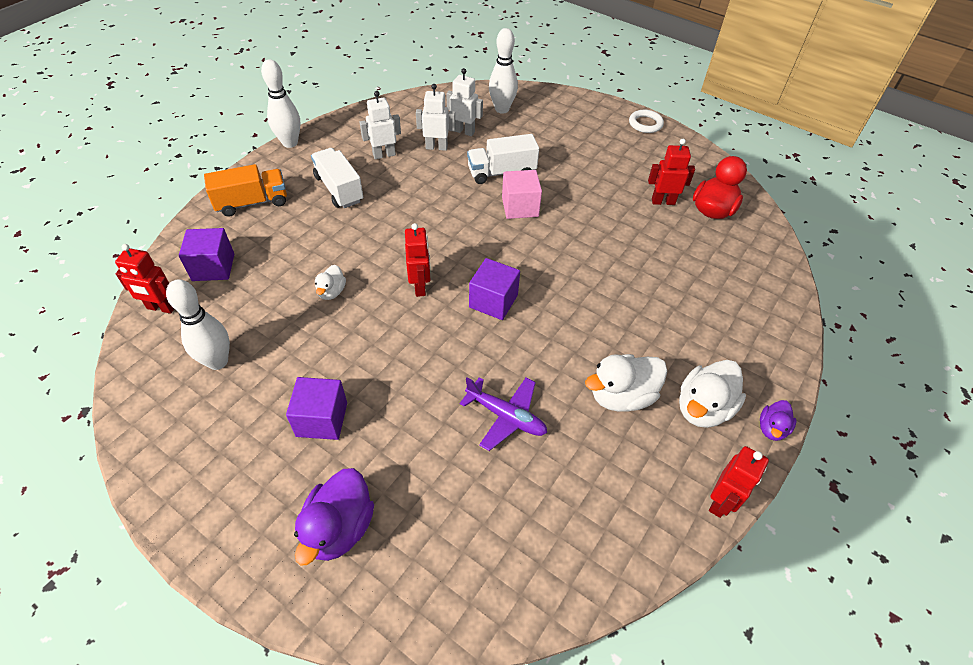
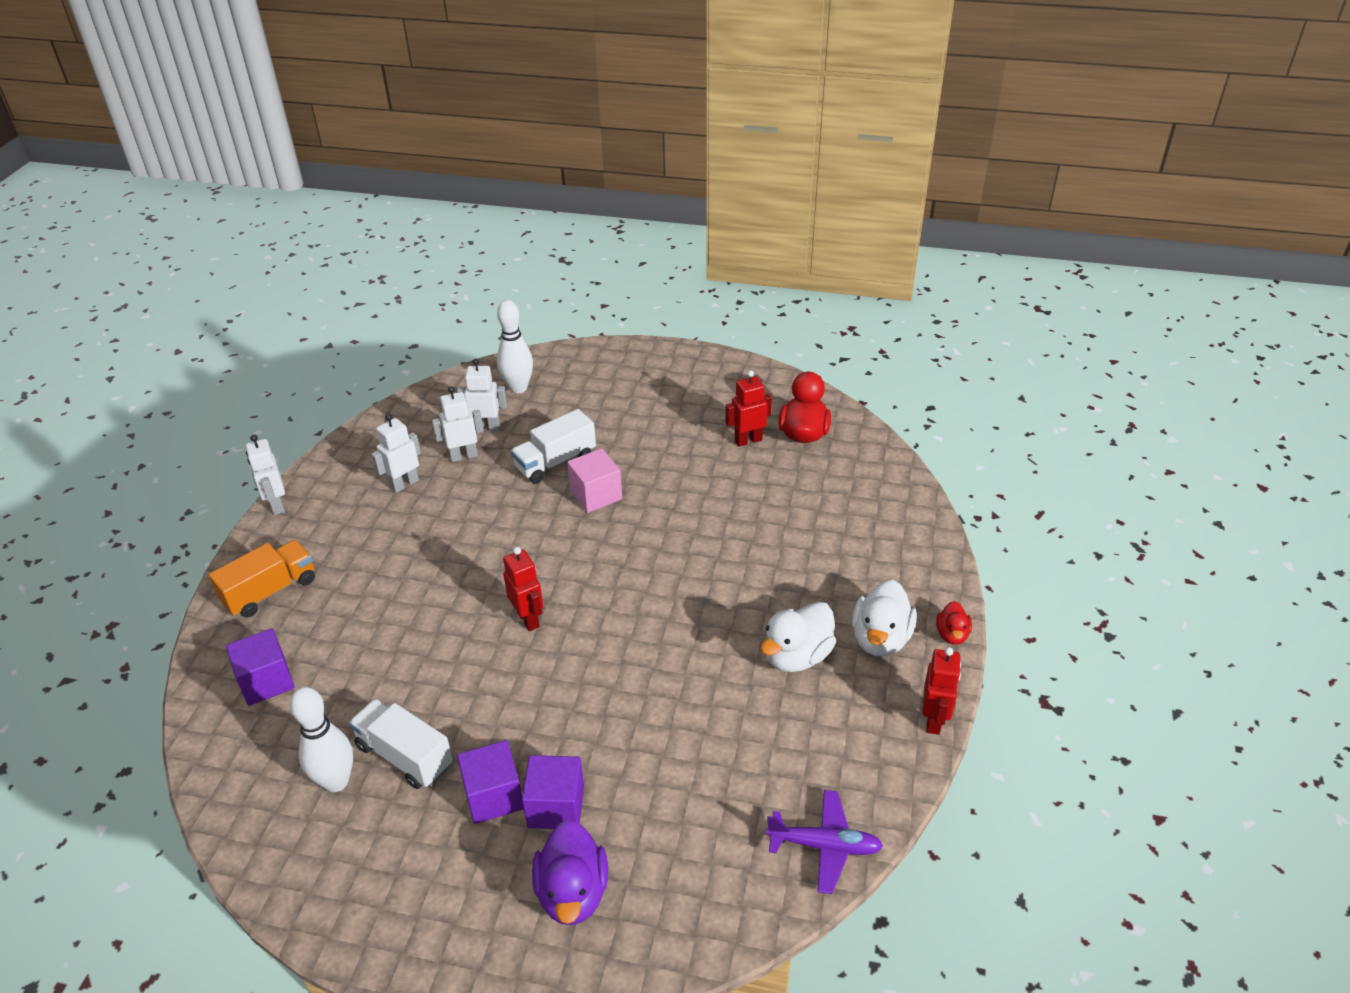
camera: 20 degrees left, 10 degrees down
red robot [115,244,174,314] -> none
white bowling pin [261,59,300,148] -> white robot [246,435,285,515]
white truck [311,148,363,208] -> white truck moved to [349,699,453,789]
white duck [315,265,346,300] -> none
purple plane [460,377,547,451] -> purple plane moved to [766,790,883,894]
purple cube [469,258,520,320] -> purple cube moved to [522,755,584,829]
white ring [629,110,664,133] -> none
purple duck [760,400,796,441] -> red duck [936,601,972,645]

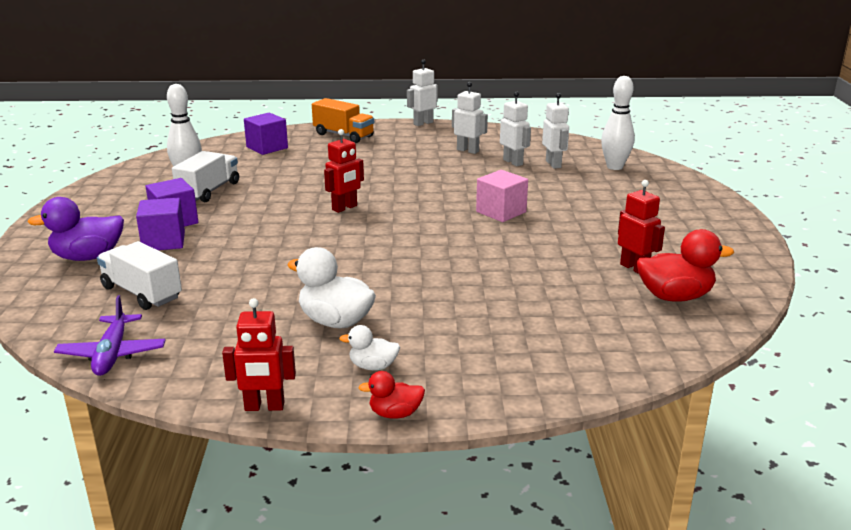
camera: 75 degrees right, 15 degrees down
white truck [511,409,596,484] -> white truck moved to [97,241,182,310]
white duck [852,580,917,657] -> white duck [339,325,400,370], size x0.56

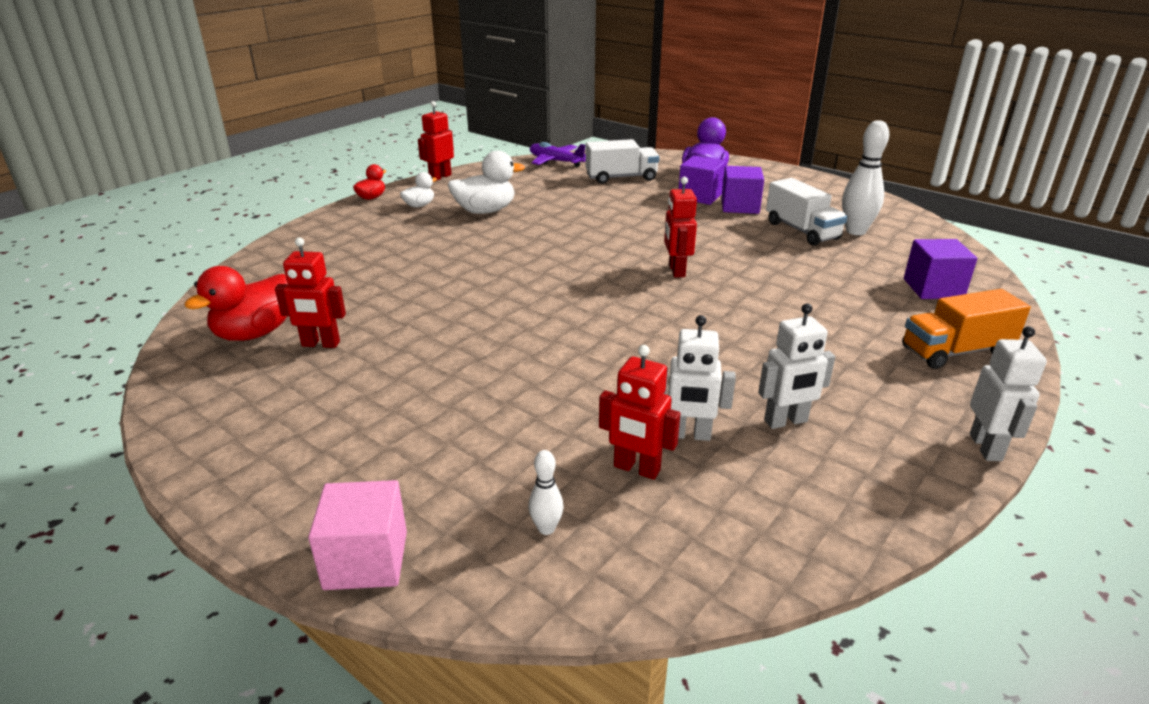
camera: 130 degrees right, 5 degrees up
pink cube [476,170,528,222] -> pink cube moved to [308,480,407,590]
white robot [542,93,569,168] -> red robot [599,345,680,480]
white bowling pin [601,76,635,170] -> white bowling pin [528,450,564,535], size x0.50

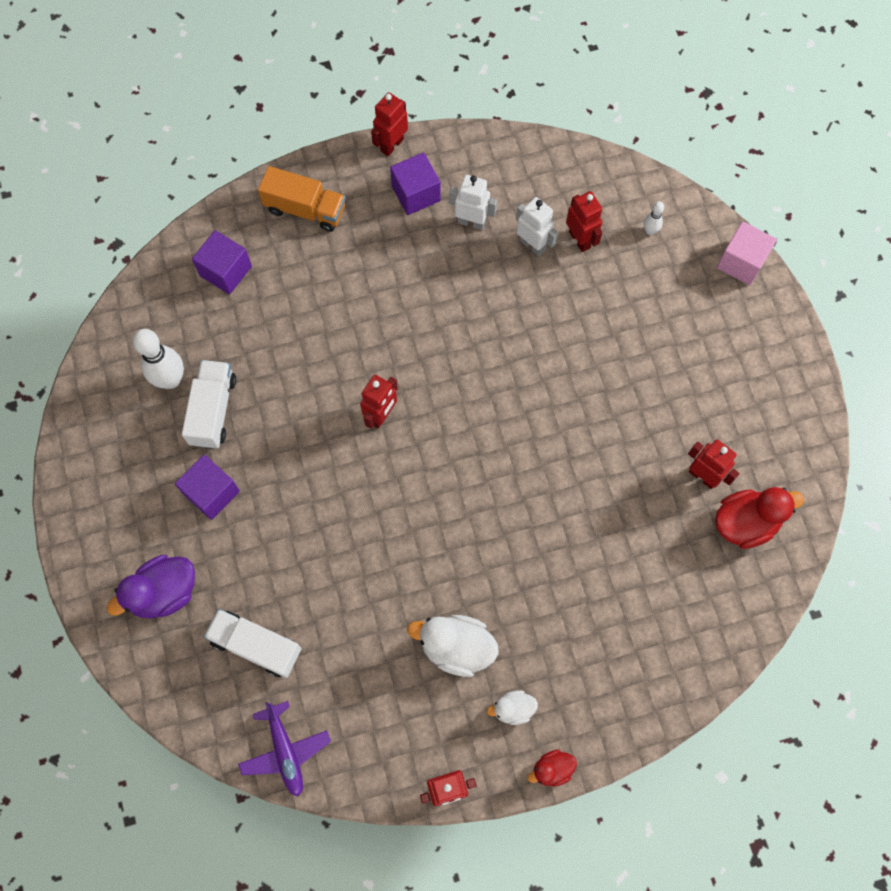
camera: 145 degrees left, 40 degrees up
purple cube [679,156,726,205] -> purple cube moved to [390,152,441,215]
white robot [970,326,1047,461] -> red robot [371,92,408,156]

